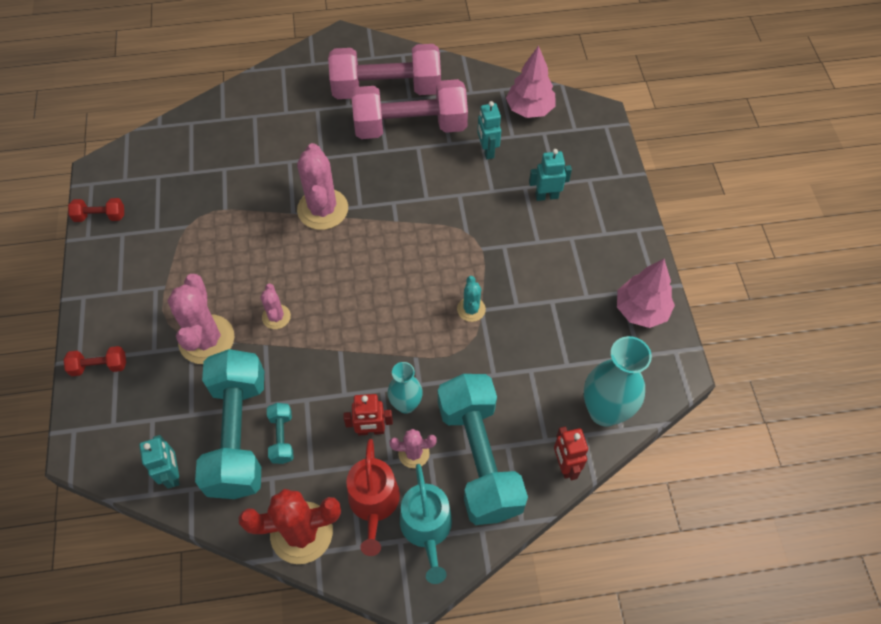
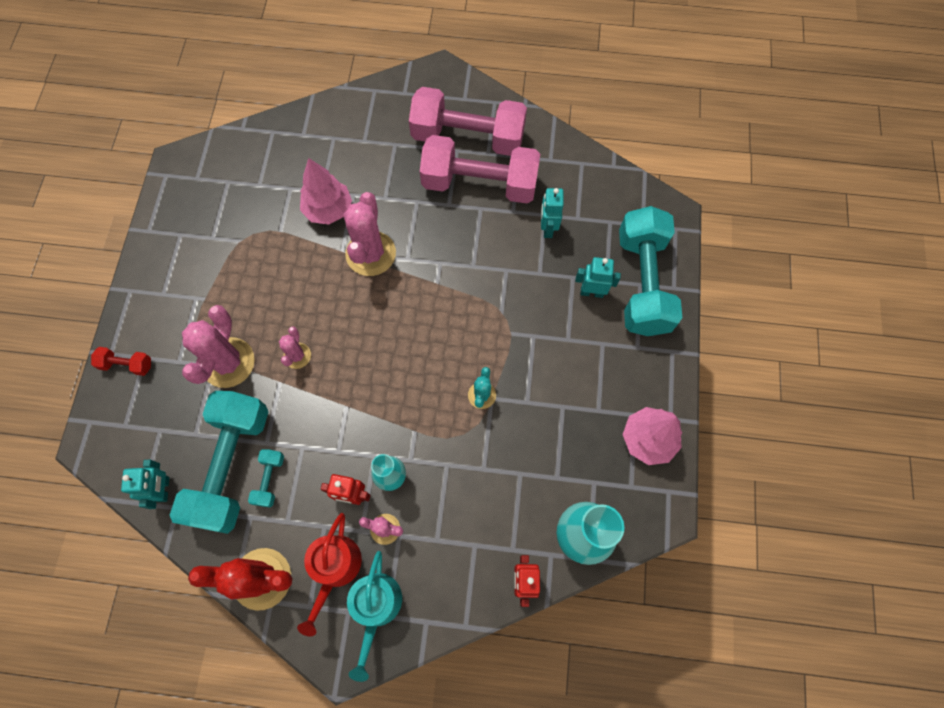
camera: 15 degrees right, 10 degrees up
red dumbbell [68,198,124,222] -> none
turquoise dumbbell [438,374,528,525] -> turquoise dumbbell moved to [619,206,682,336]
pink tree [506,46,555,118] -> pink tree moved to [300,158,352,225]

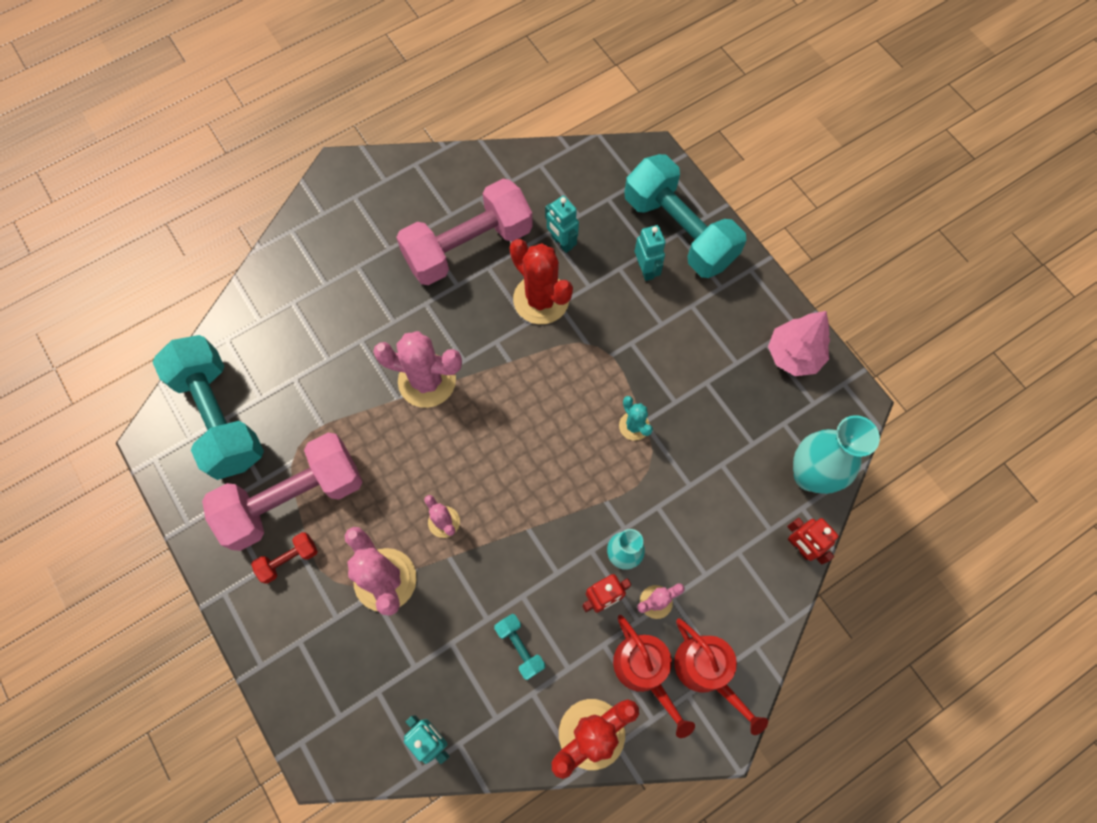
camera: 40 degrees left, 0 degrees up
red dumbbell [91,347,151,376] -> red dumbbell moved to [251,532,318,584]
turquoise dumbbell [170,391,268,534] -> turquoise dumbbell moved to [153,335,264,480]
pink tree [300,158,352,225] -> none
pink cactus [344,192,396,276] -> pink cactus turned 45 degrees counterclockwise [373,331,462,408]
turquoise watering can [347,551,402,682] -> red watering can [674,618,768,735]
pink dumbbell [409,87,527,156] -> pink dumbbell moved to [202,433,362,551]
turquoise robot [575,257,621,298] -> turquoise robot turned 105 degrees clockwise [635,225,666,281]
none -> red cactus [509,239,573,324]

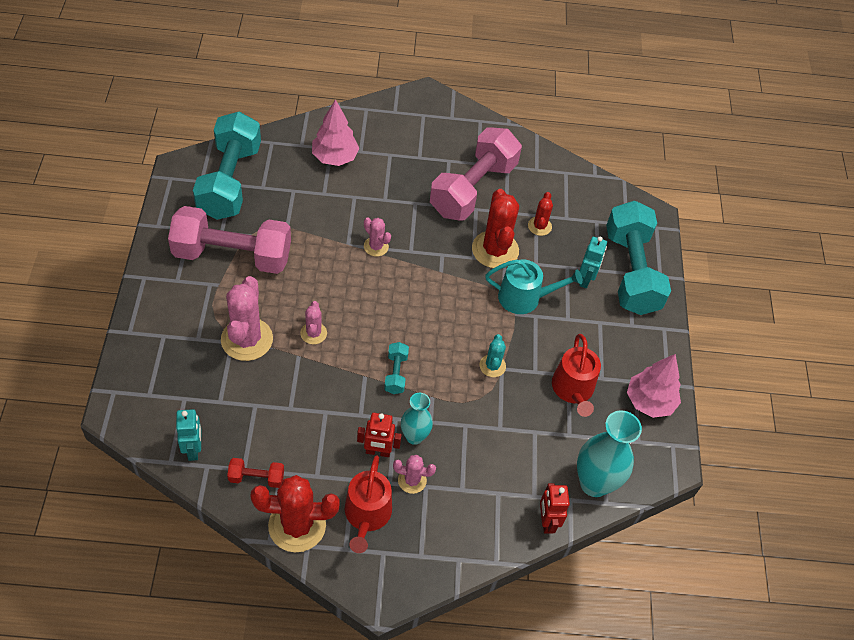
camera: 30 degrees right, 15 degrees down
red dumbbell [251,532,318,584] -> red dumbbell moved to [227,458,284,488]
pink cactus [373,331,462,408] -> pink cactus [364,217,391,257], size x0.52
pink dumbbell [396,179,533,285] -> pink dumbbell turned 60 degrees counterclockwise [430,127,522,221]
turquoise dumbbell [494,614,545,680] -> turquoise dumbbell moved to [384,342,409,394]
turquoise robot [545,196,579,253] -> red cactus [528,192,553,236]
red watering can [674,618,768,735] -> red watering can moved to [552,334,601,417]
none -> pink tree [312,99,360,166]
none -> turquoise watering can [485,259,583,314]

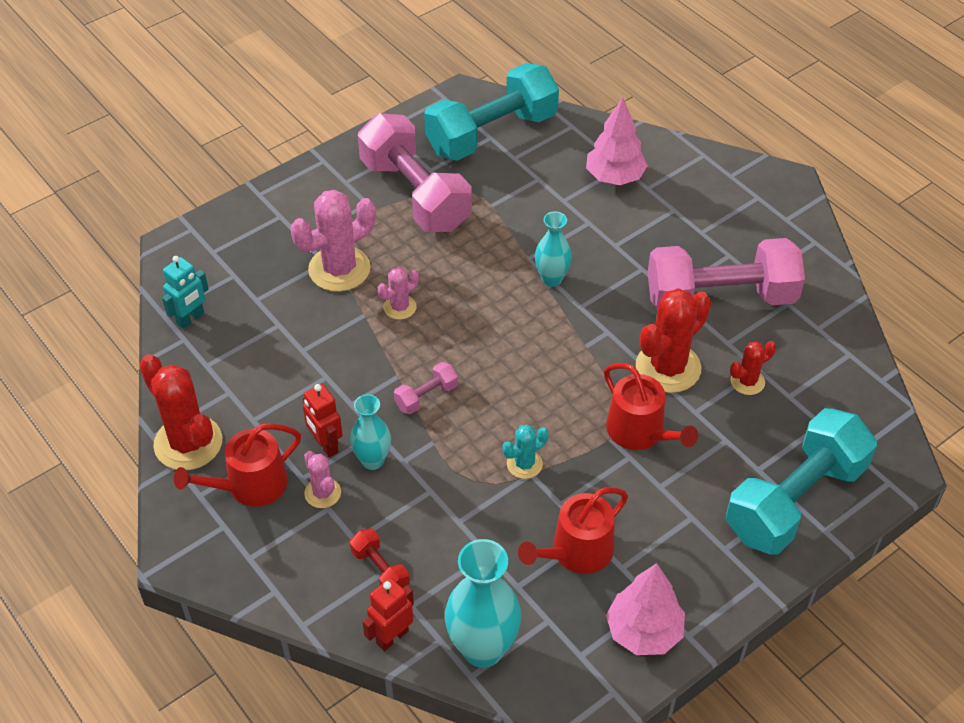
camera: 55 degrees right, 5 degrees down
red dumbbell [227,458,284,488] -> red dumbbell moved to [350,528,410,588]
pink cactus [364,217,391,257] -> turquoise vase [535,211,572,287]
turquoise dumbbell [384,342,409,394] -> pink dumbbell [394,362,458,414]
turquoise watering can [485,259,583,314] -> red watering can [604,363,698,450]
turquoise robot [579,236,607,288] -> none

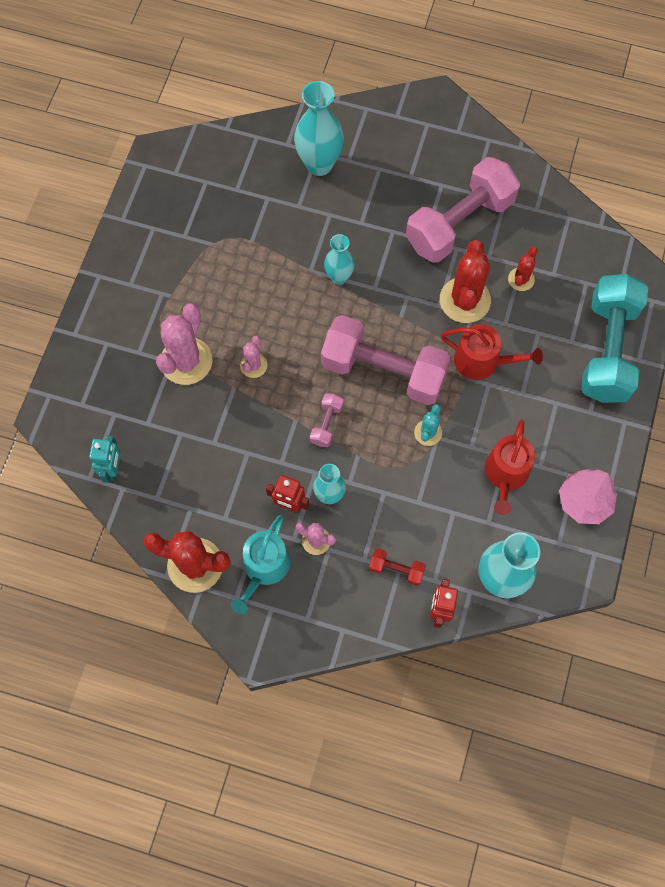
camera: 35 degrees left, 20 degrees up
red watering can [174,423,301,507] -> turquoise watering can [231,515,290,614]
pink dumbbell [358,113,472,232] -> pink dumbbell moved to [321,315,451,405]
turquoise dumbbell [424,63,559,161] -> none
pink tree [586,98,648,185] -> turquoise vase [294,81,344,176]

